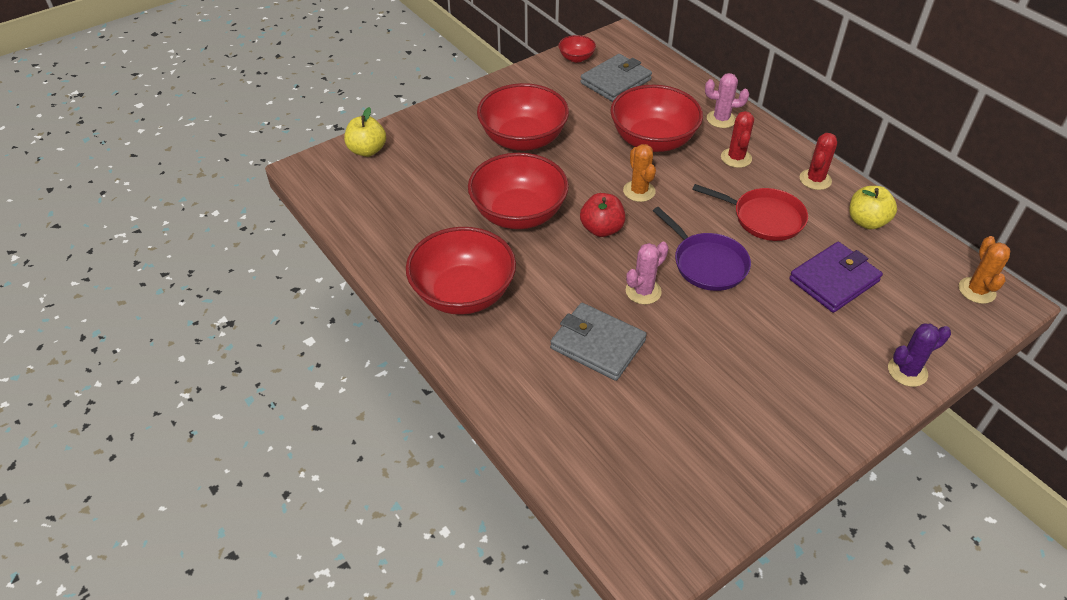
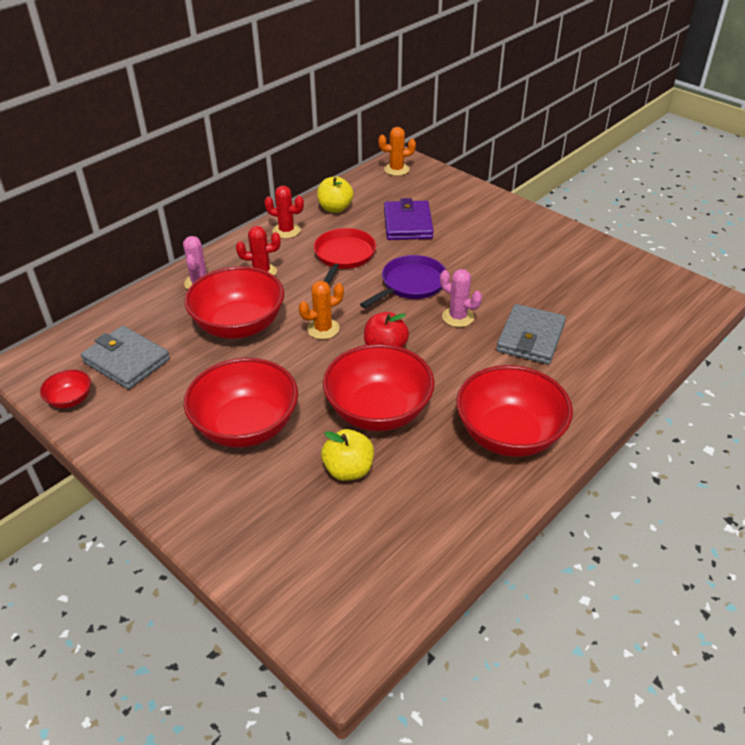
camera: 100 degrees left, 5 degrees down
yellow apple [344,107,386,157] -> yellow apple moved to [321,429,374,481]
purple wallet [789,242,883,313] -> purple wallet turned 45 degrees clockwise [384,198,434,240]
purple cactus [888,323,951,387] -> none

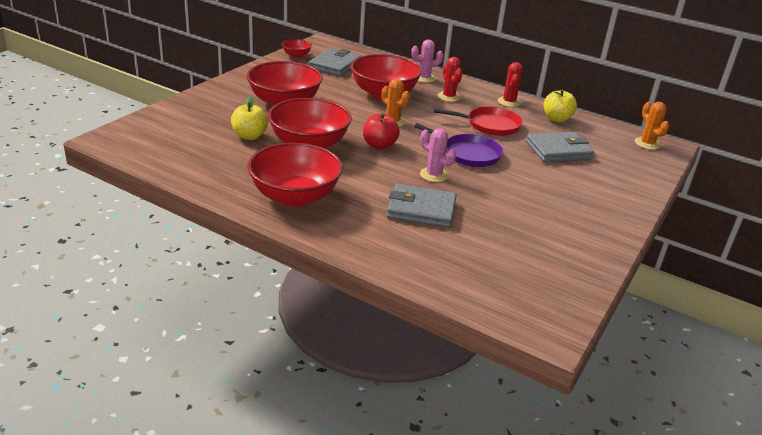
camera: 75 degrees right, 10 degrees down
purple wallet [384,198,434,240] -> grey wallet [526,132,594,162]
pink cactus [440,269,482,327] -> pink cactus turned 75 degrees counterclockwise [420,128,456,182]

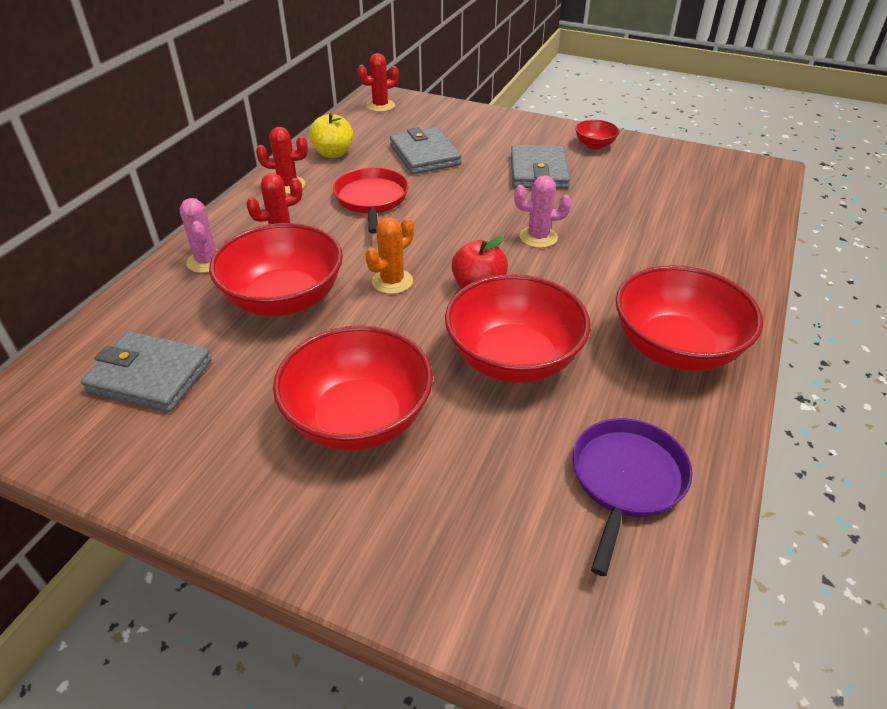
camera: 95 degrees left, 10 degrees up
yellow apple [231,96,268,140] -> none
red bowl [282,39,312,58] -> red bowl moved to [575,120,619,150]
grey wallet [387,184,457,228] -> grey wallet moved to [511,145,570,189]
purple pan [414,123,503,167] -> purple pan moved to [572,418,693,576]
pink cactus [420,128,456,182] -> pink cactus turned 60 degrees clockwise [514,175,572,248]
orange cactus [635,102,669,150] -> red cactus [358,53,399,112]

